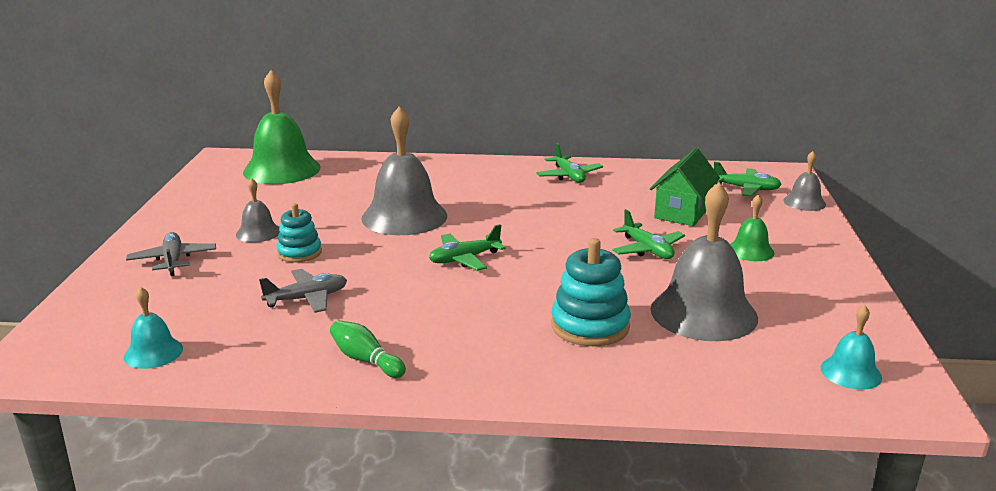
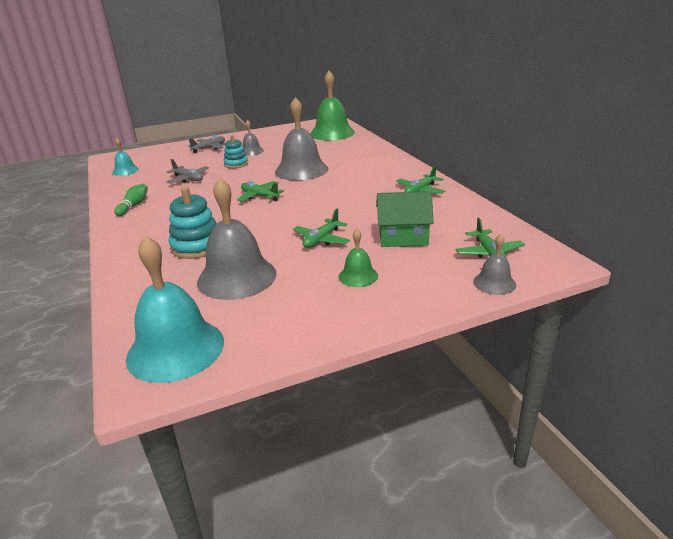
camera: 65 degrees right, 5 degrees up
turquoise bell [821,305,882,390] -> turquoise bell [126,236,224,383], size x2.02

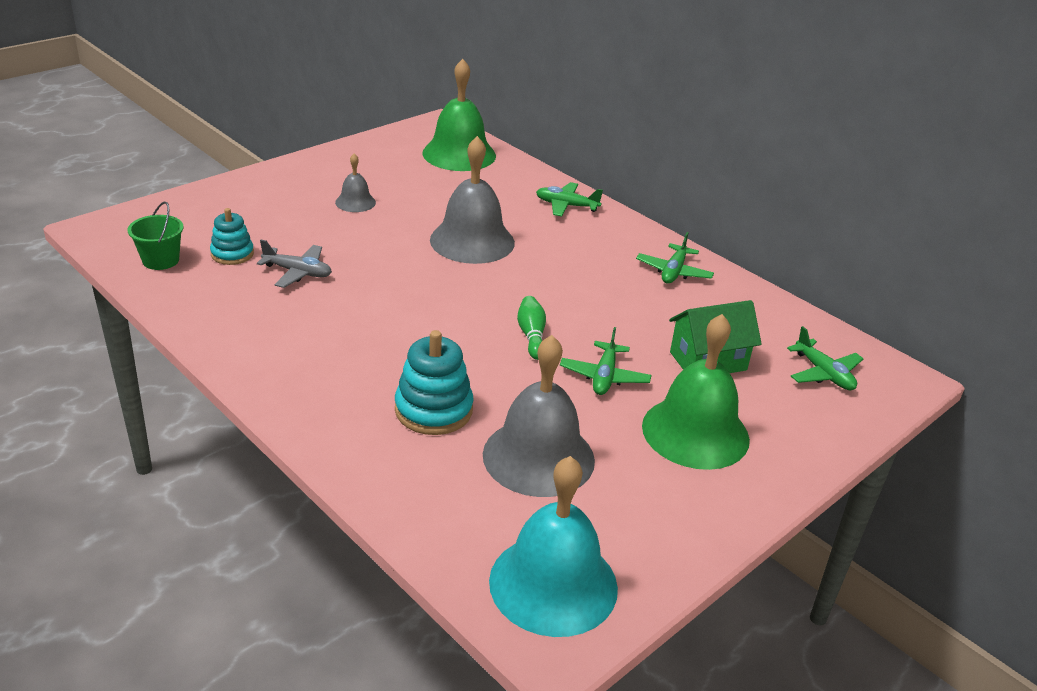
camera: 25 degrees left, 5 degrees up
turquoise bell [112,138,139,176] -> green bucket [128,201,184,270]
green bowling pin [114,184,148,216] -> green bowling pin moved to [517,296,546,360]
grey plane [188,135,225,153] -> none
turquoise stacking toy [224,135,248,168] -> turquoise stacking toy moved to [210,208,254,265]
green plane [237,181,284,202] -> green plane moved to [536,182,603,217]
green bell [339,229,378,287] -> green bell [642,314,750,470], size x2.02
grey bell [473,234,516,295] -> none

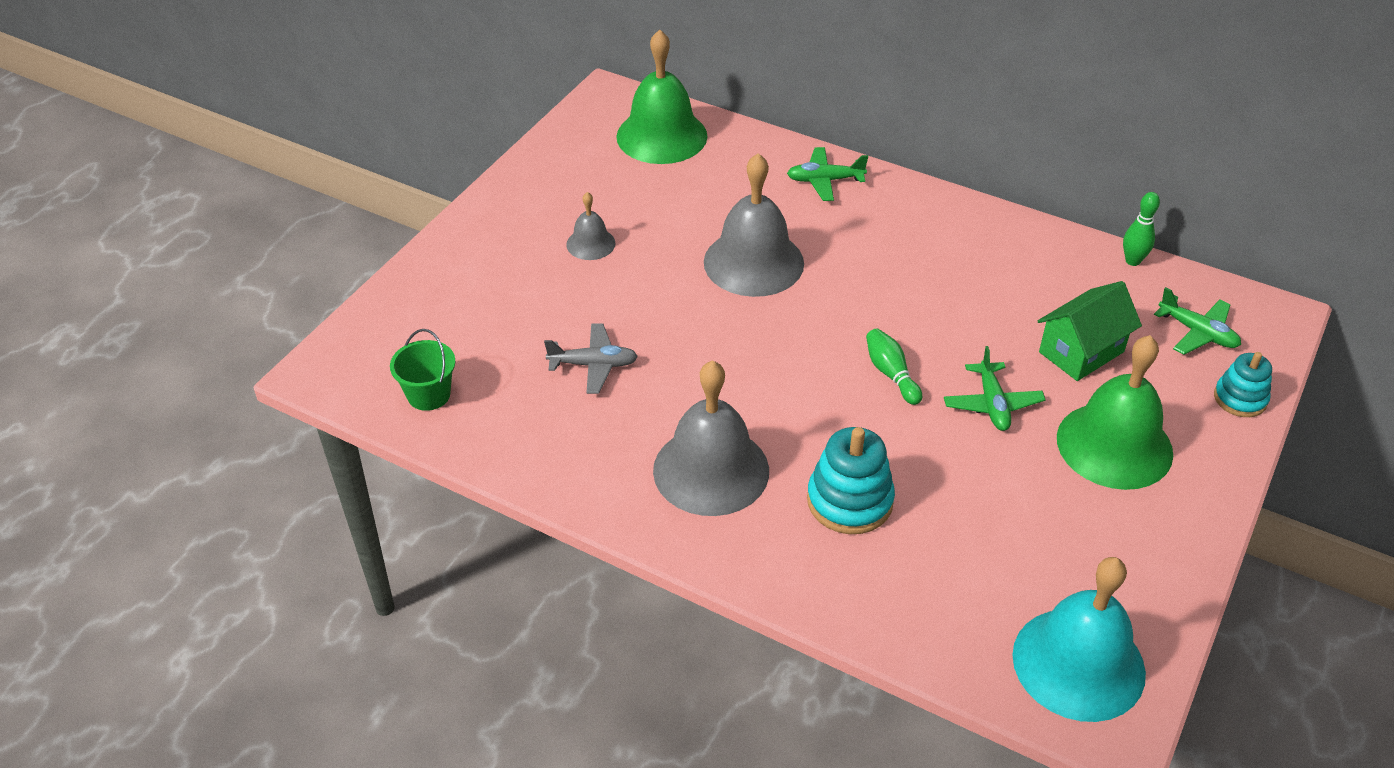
camera: 15 degrees left, 10 degrees up
turquoise stacking toy [210,208,254,265] -> turquoise stacking toy moved to [1214,352,1272,417]
grey bell [483,335,595,497] -> grey bell moved to [653,360,769,516]
green plane [636,232,714,284] -> none
none -> green bowling pin [1123,192,1160,266]

